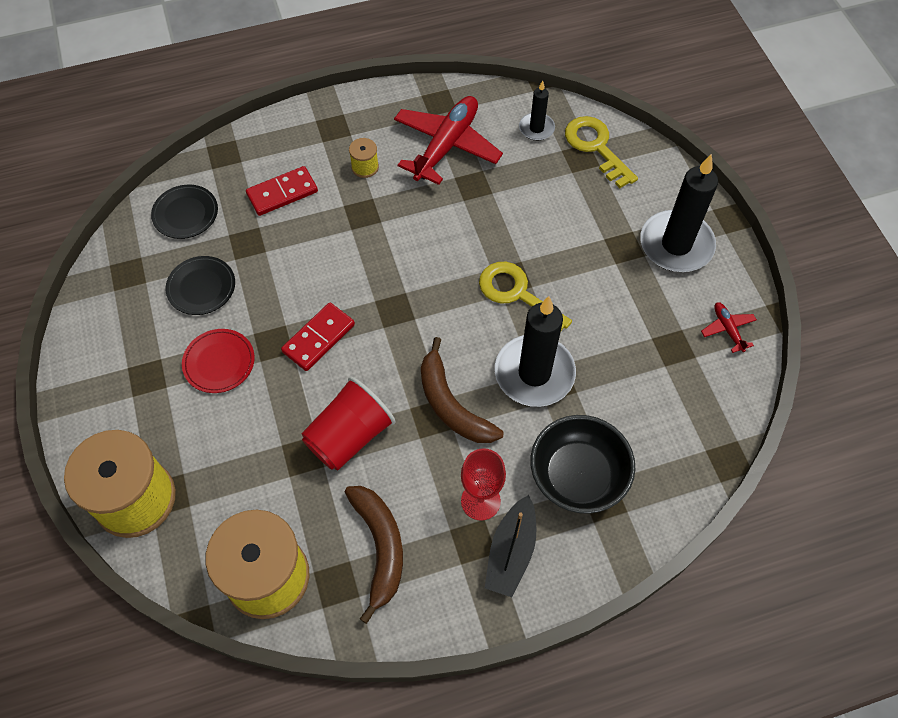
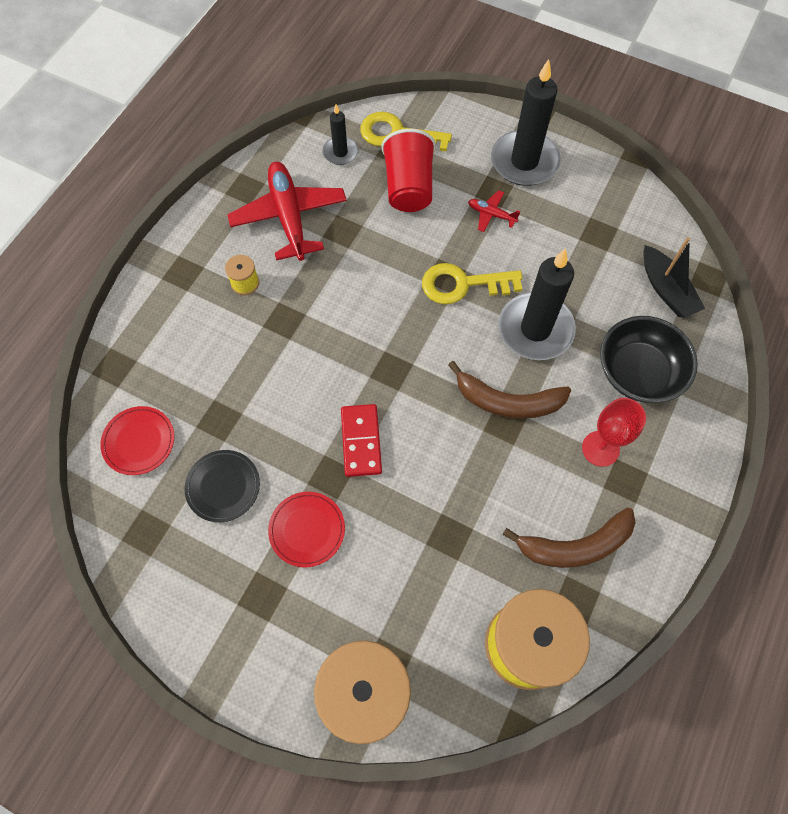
camera: 45 degrees left, 5 degrees up
black plate [151,185,218,239] -> red plate [100,406,174,475]
red domino [246,166,318,216] -> none
red cup [301,377,395,470] -> red cup moved to [381,129,436,212]
brown banana [345,486,403,624] -> brown banana turned 135 degrees clockwise [502,508,636,568]
black boat [485,495,536,597] -> black boat moved to [643,237,705,318]
red plane [701,302,757,353] -> red plane moved to [468,190,520,232]

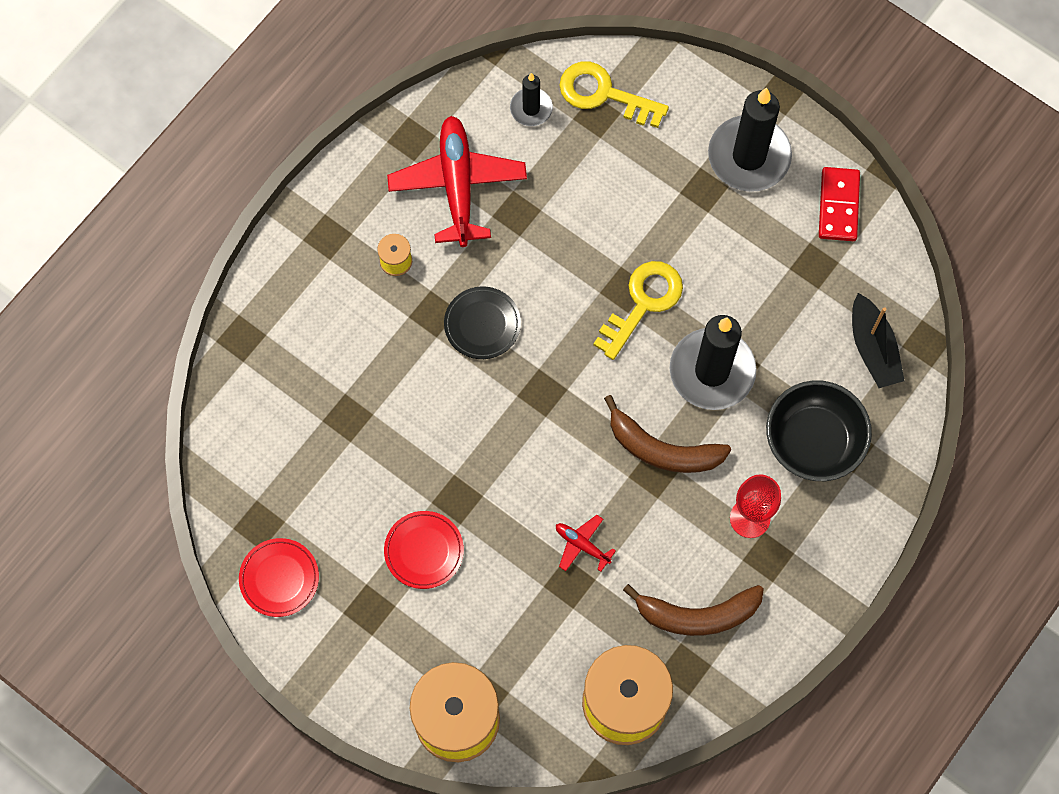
camera: 10 degrees right, 5 degrees up
red plate [100,406,174,475] -> red plate moved to [239,538,319,617]
black plate [184,450,260,522] -> black plate moved to [444,286,521,359]
red domino [341,404,382,477] -> red domino moved to [819,167,860,241]
red cup [381,129,436,212] -> none
yellow key [422,263,523,304] -> yellow key turned 120 degrees clockwise [593,261,683,360]
red plane [468,190,520,232] -> red plane moved to [556,515,616,572]

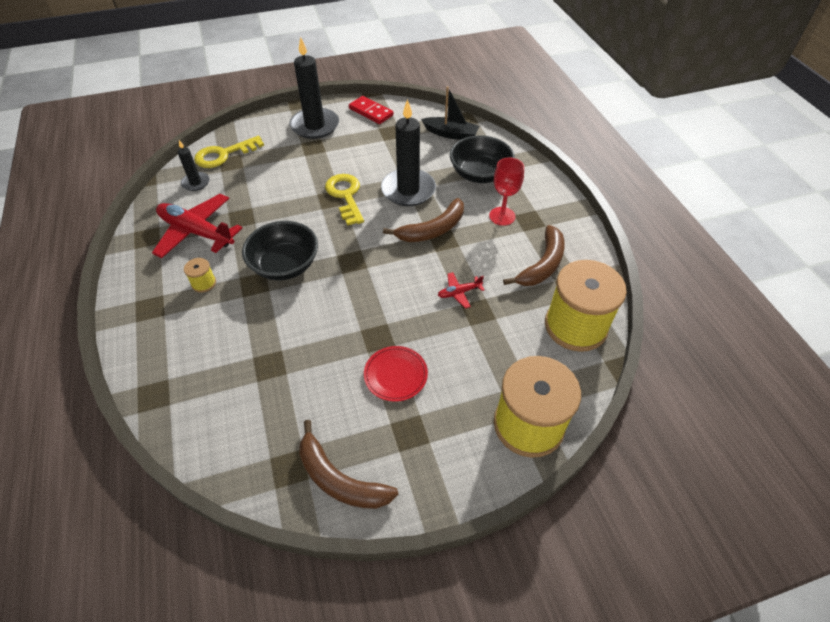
camera: 55 degrees left, 20 degrees down
red plate [239,538,319,617] -> brown banana [299,420,398,509]
black plate [444,286,521,359] -> black bowl [242,221,318,280]

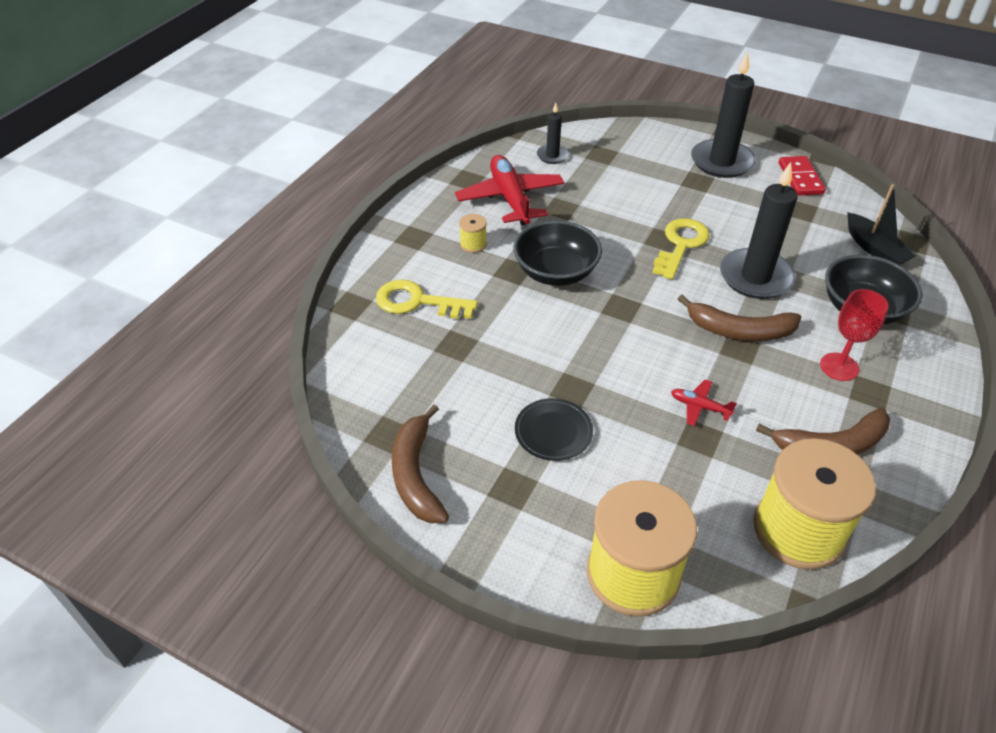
camera: 45 degrees right, 5 degrees down
yellow key [194,136,264,168] -> yellow key moved to [376,279,478,319]
red plate [364,346,428,402] -> black plate [515,398,593,461]

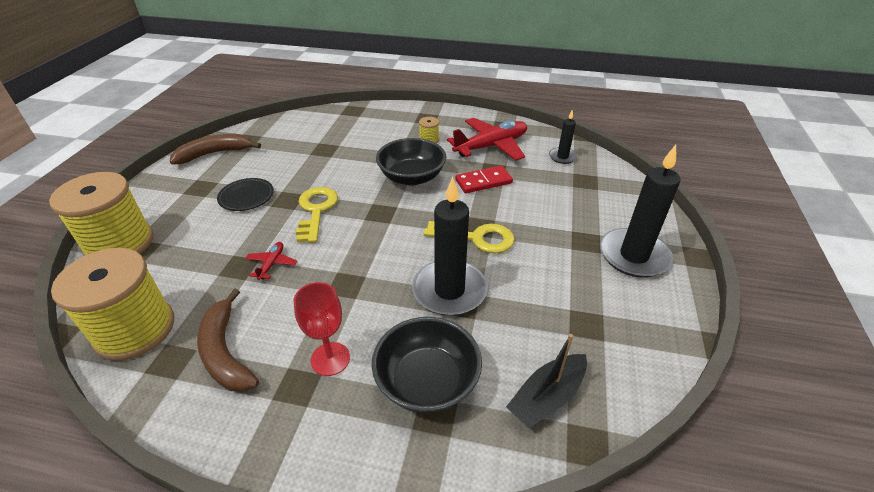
camera: 75 degrees right, 5 degrees down
yellow key [376,279,478,319] -> yellow key moved to [296,187,338,243]
brown banana [678,295,801,341] -> none
red domino [779,156,826,196] -> red domino moved to [455,166,513,193]

